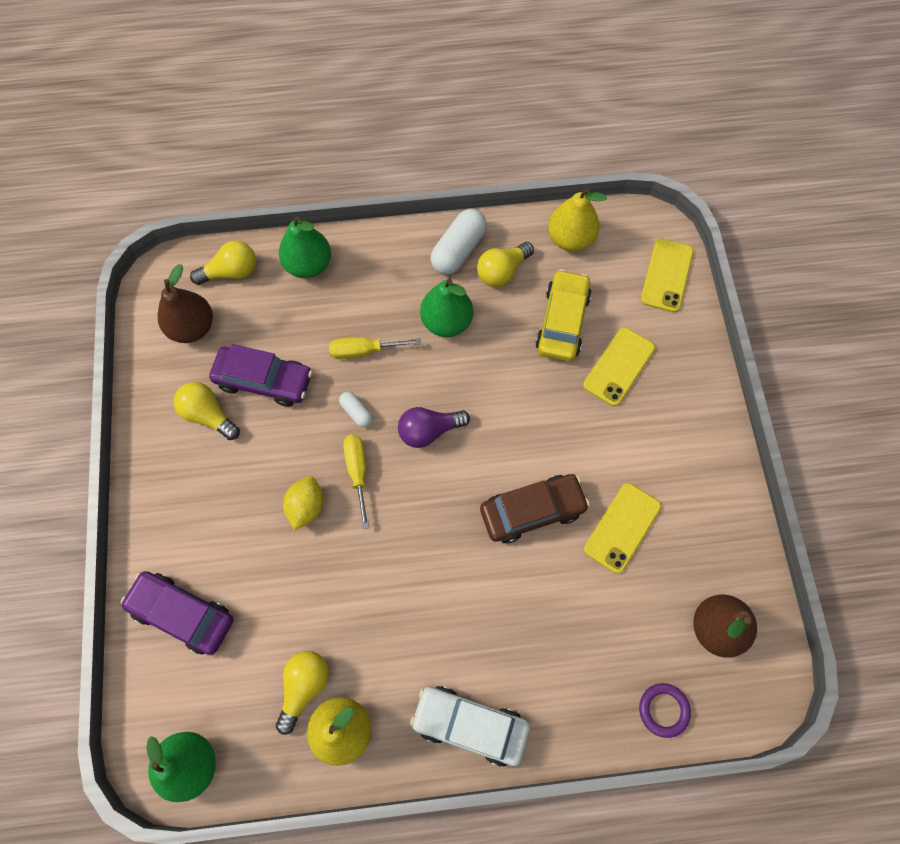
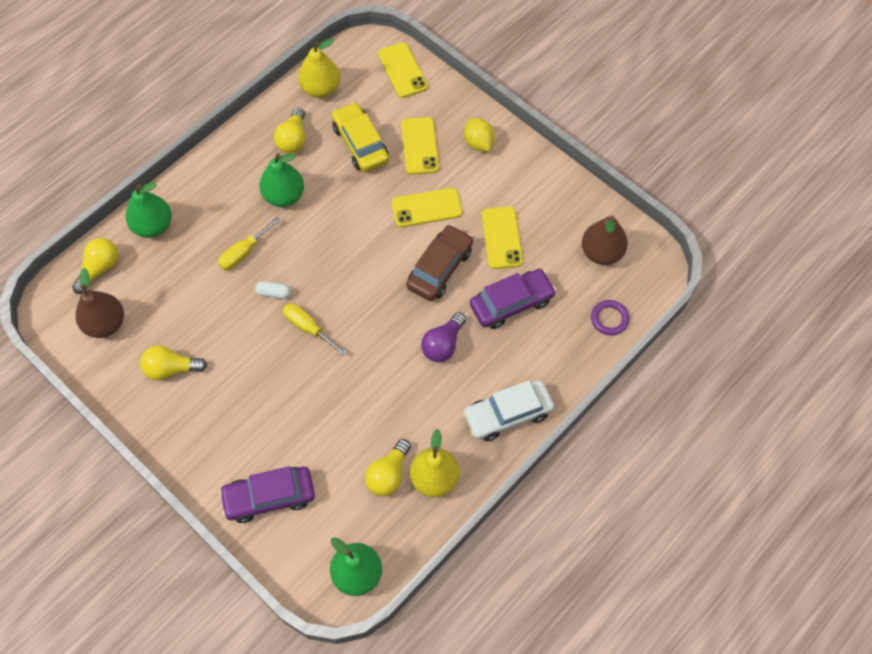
camera: 40 degrees left, 5 degrees down
purple car [209,344,313,407] -> purple car moved to [470,269,556,329]
yellow light bulb [276,651,329,735] -> yellow light bulb turned 135 degrees counterclockwise [365,439,411,496]
yellow lemon [283,476,324,531] -> yellow lemon moved to [464,118,494,151]
purple light bulb [398,407,470,448] -> purple light bulb moved to [421,312,466,362]
white capsule [430,209,487,275] -> none
none -> yellow phone [392,188,462,227]

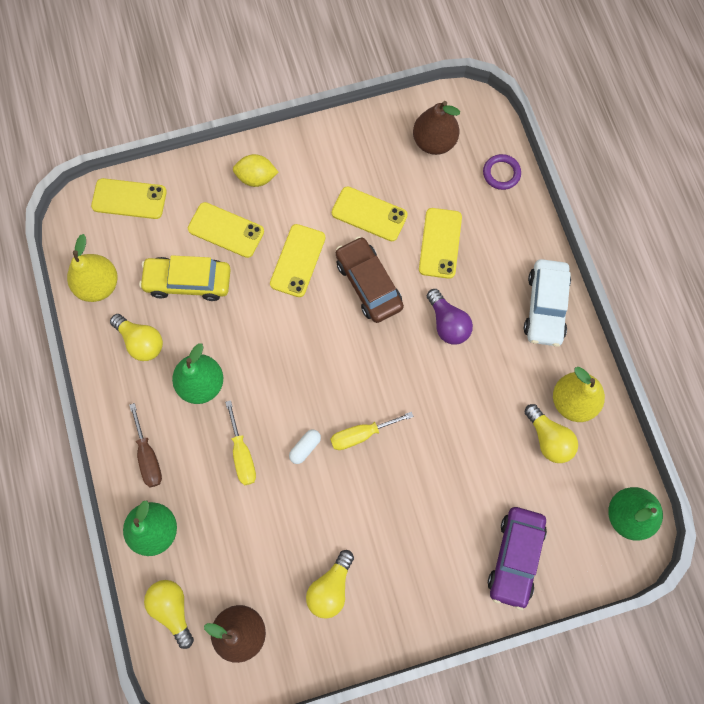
camera: 60 degrees left, 10 degrees up
purple car [470,269,556,329] -> yellow phone [419,208,462,279]
none -> brown screwdriver [129,403,162,488]

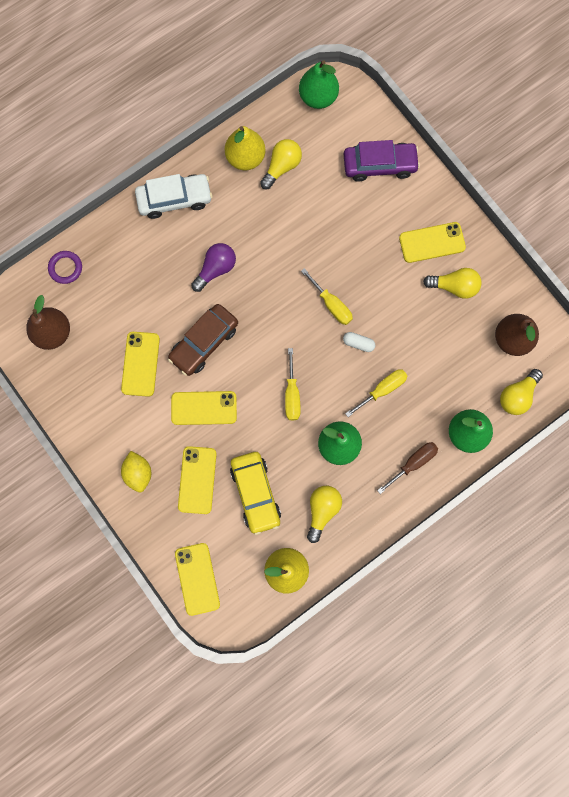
camera: 110 degrees left, 5 degrees up
yellow phone [419,208,462,279] -> yellow phone moved to [399,222,466,263]
none -> yellow screwdriver [285,348,301,420]

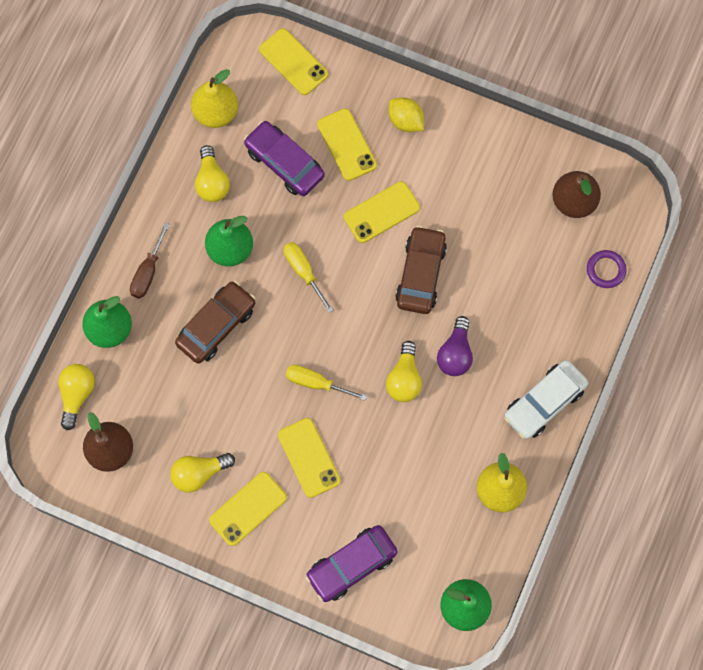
camera: 150 degrees right, 5 degrees down
yellow phone [121,332,160,397] -> yellow phone moved to [278,418,340,498]
yellow car [230,452,281,535] -> purple car [244,121,325,196]
yellow light bulb [260,139,302,189] -> yellow light bulb moved to [386,341,422,402]
white capsule [343,332,375,352] -> none
yellow screwdriver [345,369,407,417] -> brown car [175,281,255,364]

